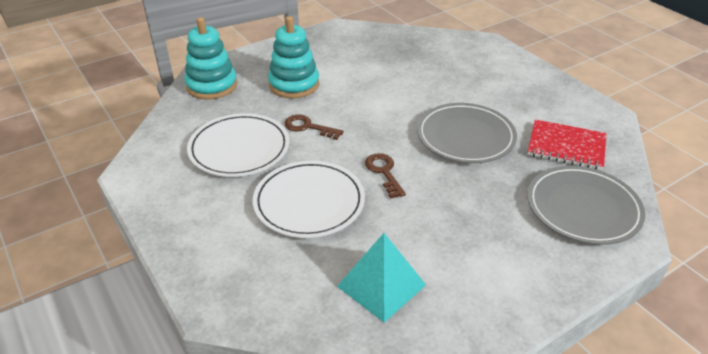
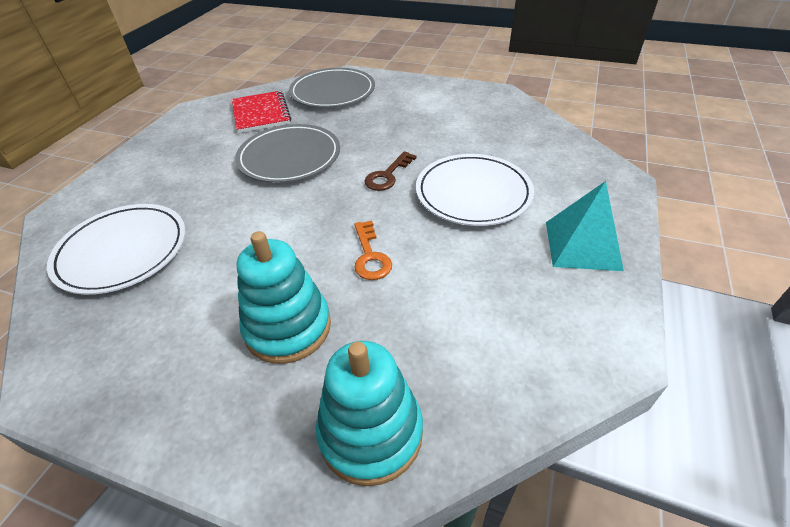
camera: 125 degrees left, 5 degrees up
white plate [187,113,289,177] -> white plate moved to [47,204,186,295]
brown key [284,115,344,140] -> orange key [354,221,392,280]
turquoise pyramid [337,233,426,323] -> turquoise pyramid moved to [546,181,624,271]

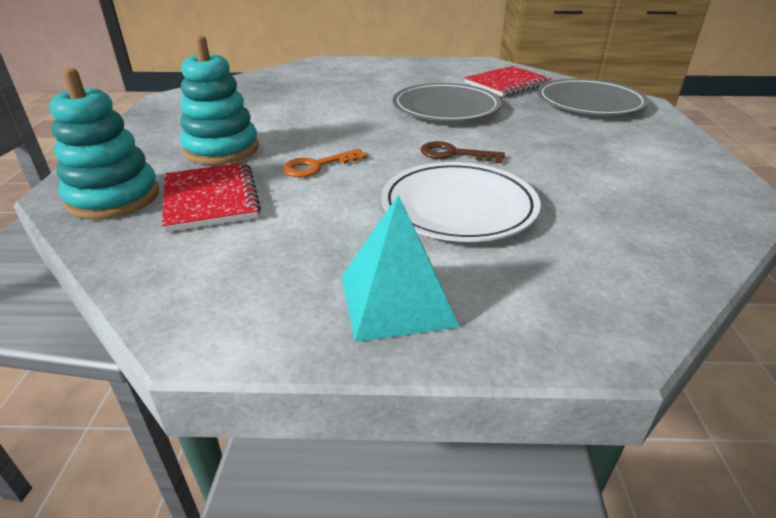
camera: 70 degrees right, 10 degrees down
white plate [47,204,186,295] -> none
none -> red notebook [162,162,261,232]

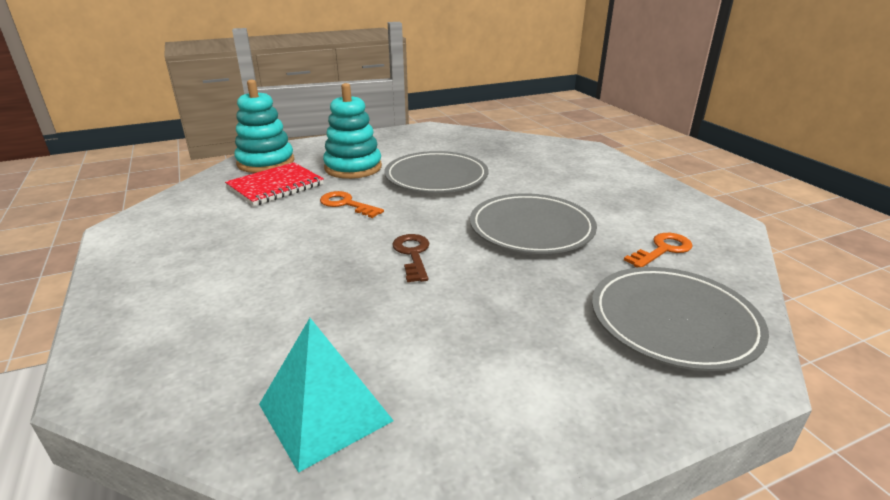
camera: 65 degrees right, 5 degrees down
turquoise pyramid [341,195,459,342] -> turquoise pyramid moved to [259,318,394,473]
white plate [381,162,541,242] -> none
red notebook [464,66,552,97] -> orange key [624,233,693,268]
none -> grey plate [385,151,488,193]

